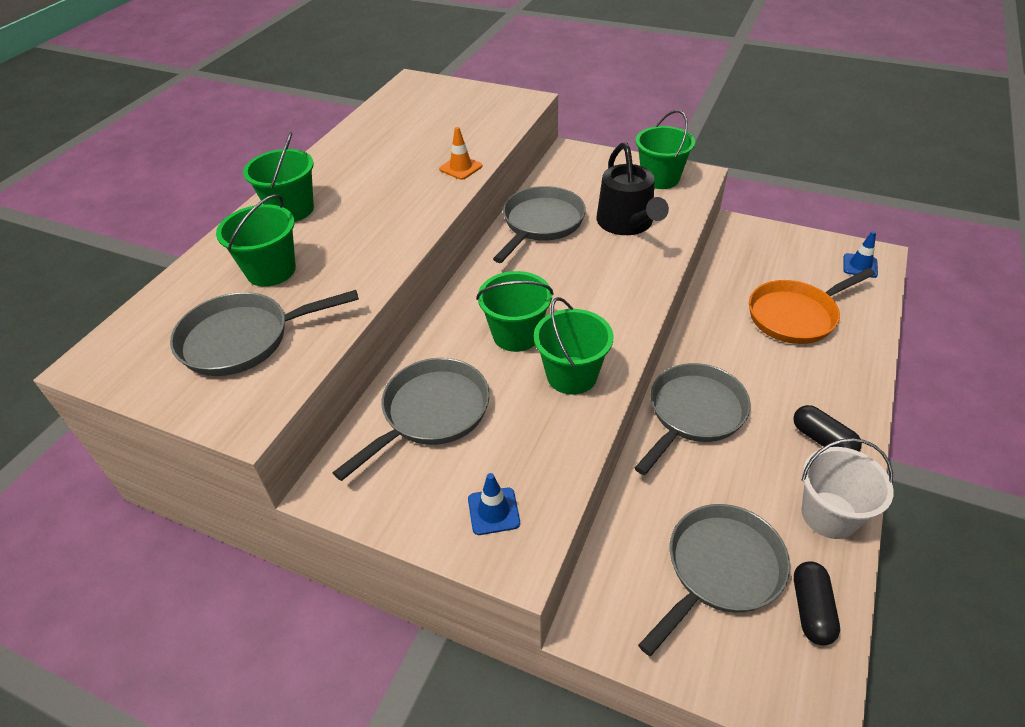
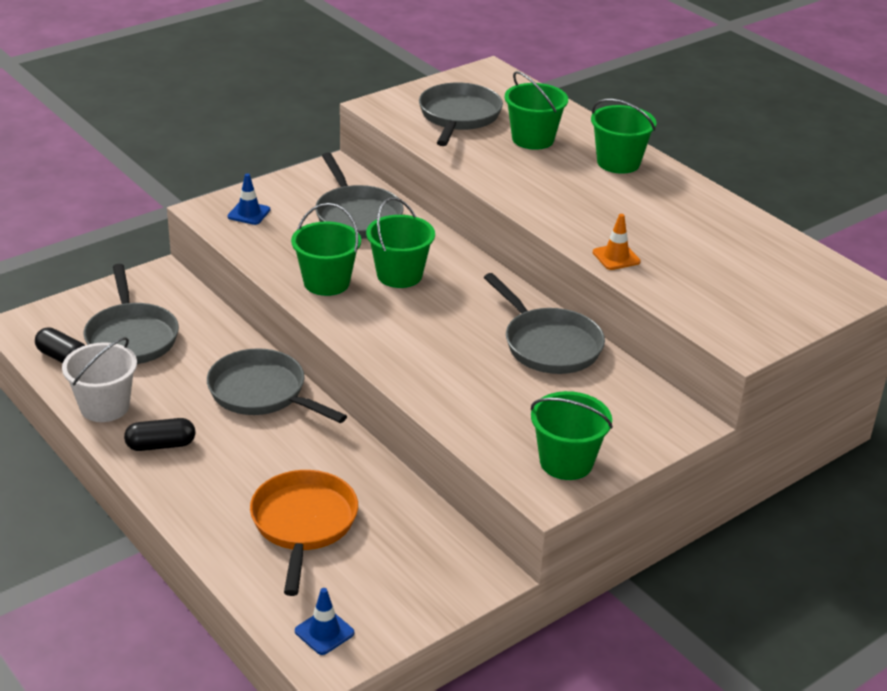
camera: 115 degrees right, 10 degrees down
black watering can [597,142,669,235] -> none
grey pan [635,363,751,475] -> grey pan turned 150 degrees clockwise [207,348,347,423]

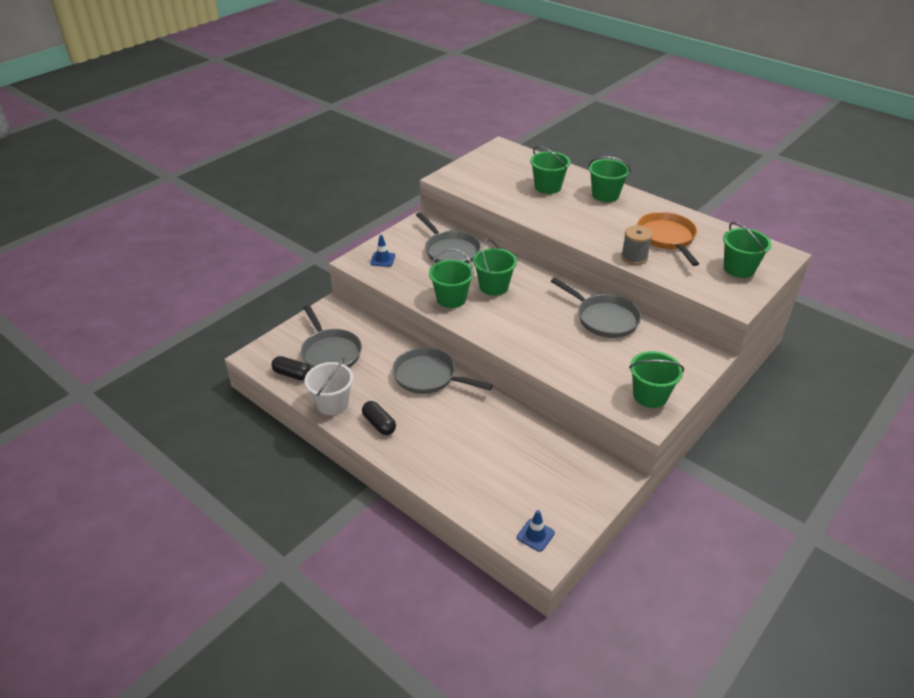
camera: 10 degrees left, 5 degrees up
black capsule [124,418,195,451] -> black capsule turned 75 degrees clockwise [362,401,396,435]
orange pan [250,470,358,596] -> orange pan moved to [637,212,699,266]
grey pan [419,83,503,146] -> none
orange traffic cone [593,214,641,270] -> grey spool [621,225,653,265]
none -> green bucket [723,222,772,278]

